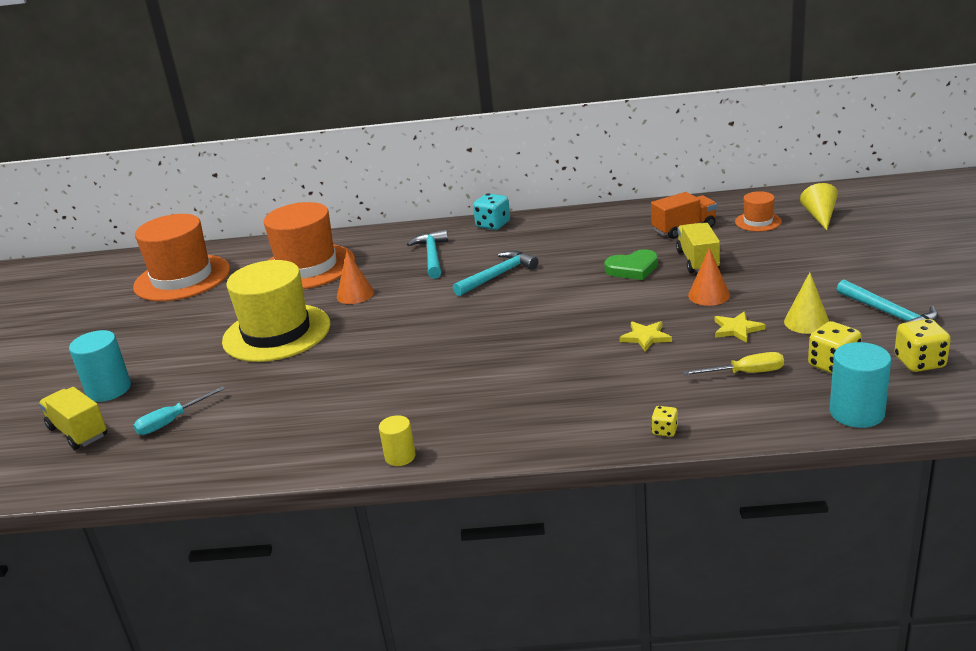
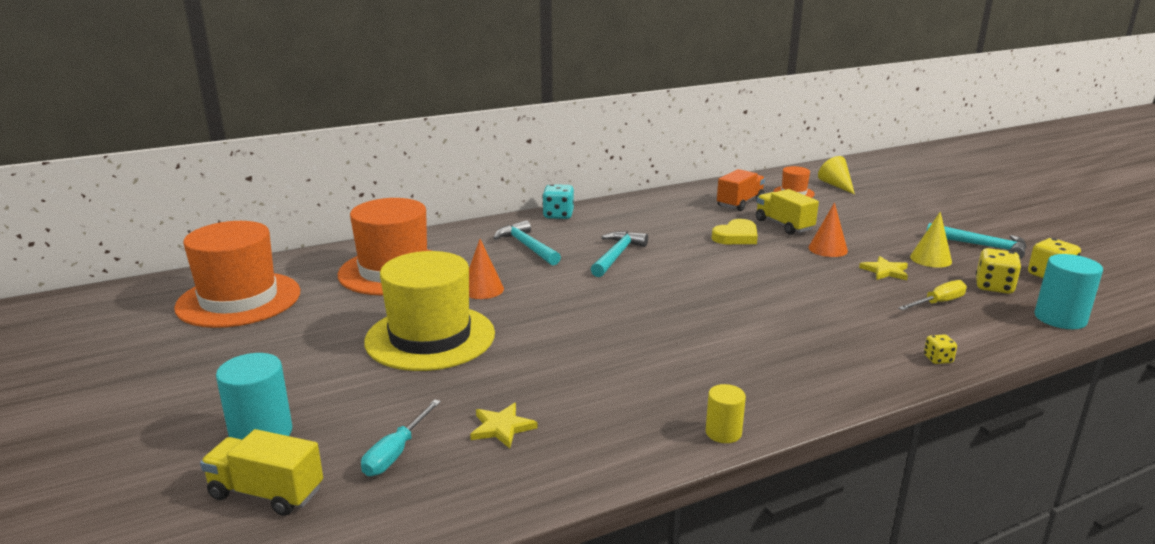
camera: 30 degrees left, 5 degrees down
green heart [604,249,658,280] -> yellow heart [712,219,758,244]
yellow star [619,321,672,352] -> yellow star moved to [470,403,537,448]

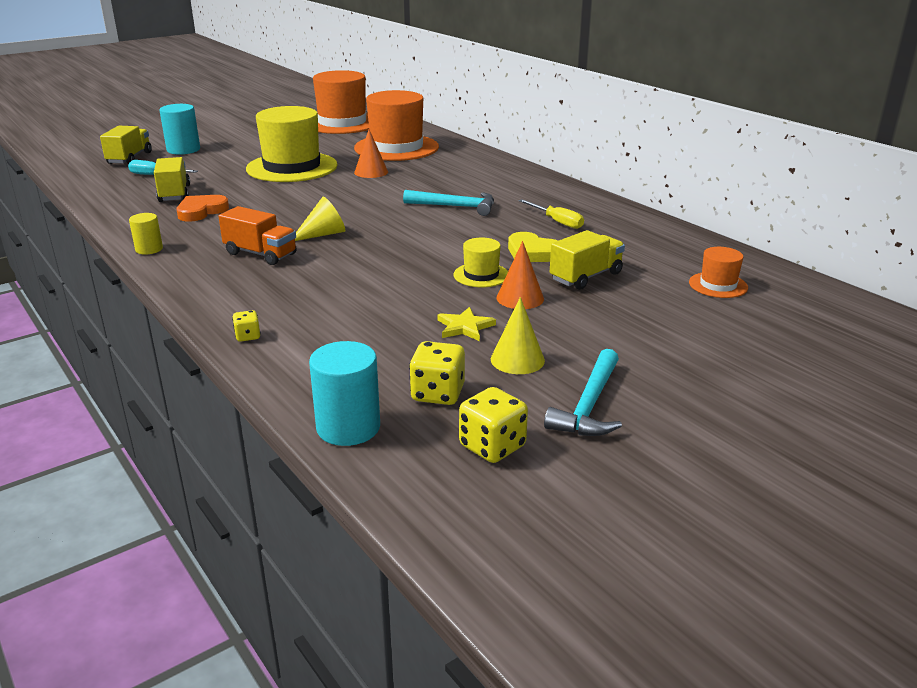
camera: 80 degrees right, 5 degrees up
yellow star [470,403,537,448] -> yellow truck [154,157,190,202]
turquoise hammer [494,220,561,265] -> none
turquoise dice [542,184,574,219] -> none
orange truck [717,169,765,211] -> orange truck moved to [218,206,297,265]
yellow cone [818,156,855,194] -> yellow cone moved to [295,197,345,241]
yellow screwdriver [898,280,967,310] -> yellow screwdriver moved to [518,199,584,229]
none -> orange heart [176,195,229,222]
none -> yellow hat [454,238,508,287]

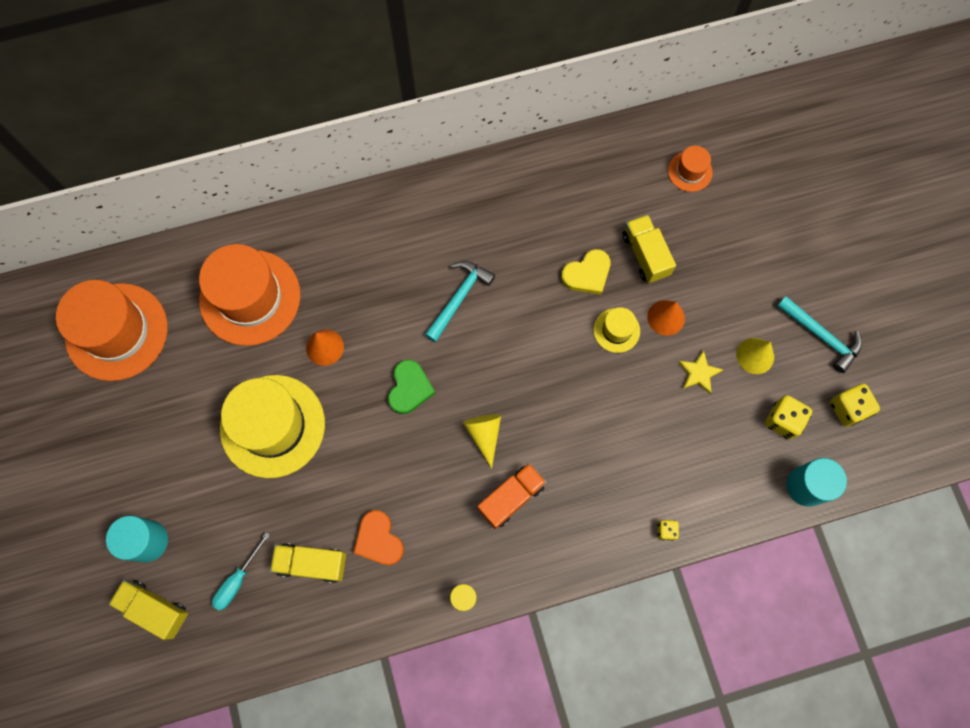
camera: 70 degrees left, 45 degrees up
yellow screwdriver [518,199,584,229] -> none
none -> green heart [388,360,435,414]

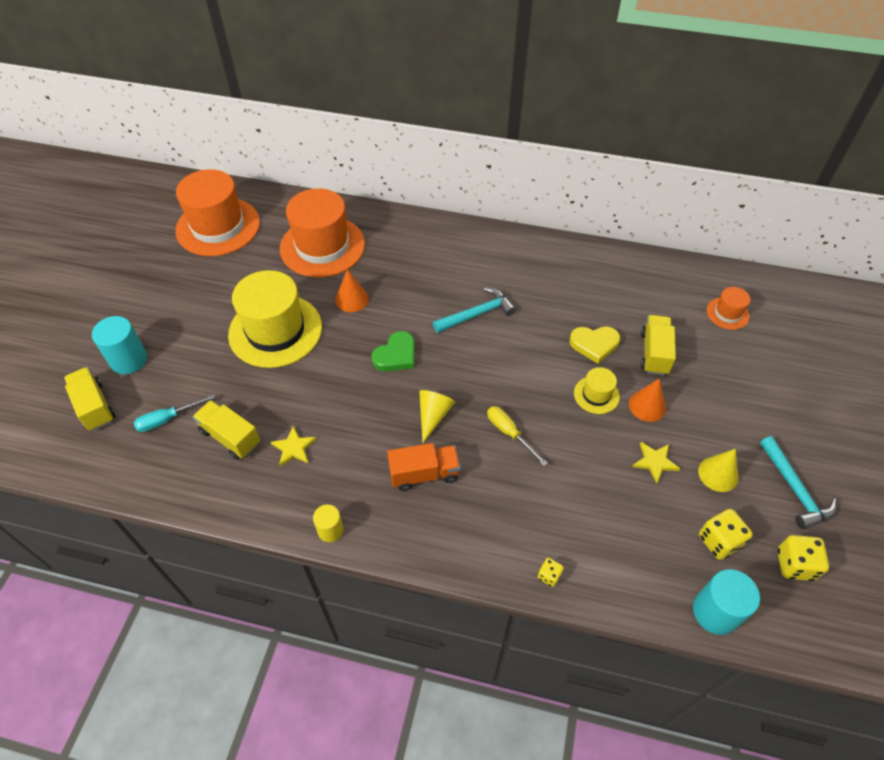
camera: 30 degrees right, 20 degrees down
orange heart [353,510,404,565] -> yellow star [271,426,317,467]
none -> yellow screwdriver [487,406,548,466]

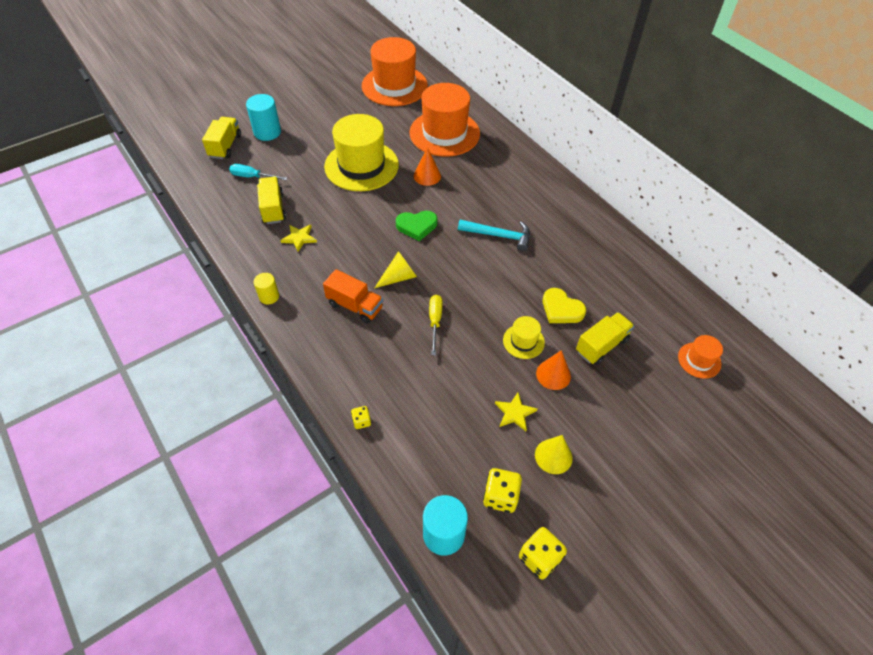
camera: 40 degrees right, 0 degrees up
turquoise hammer [760,436,837,529] -> none

